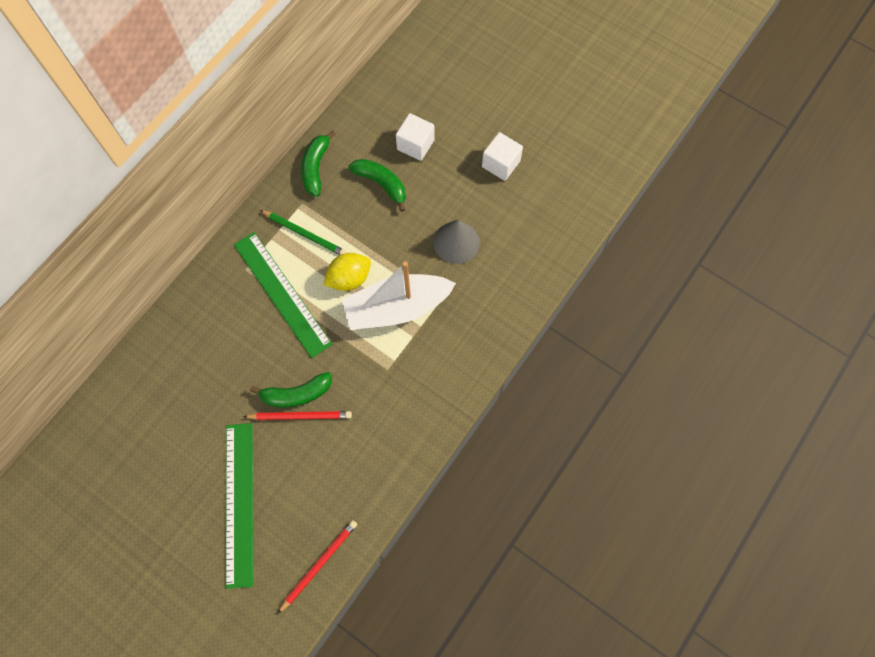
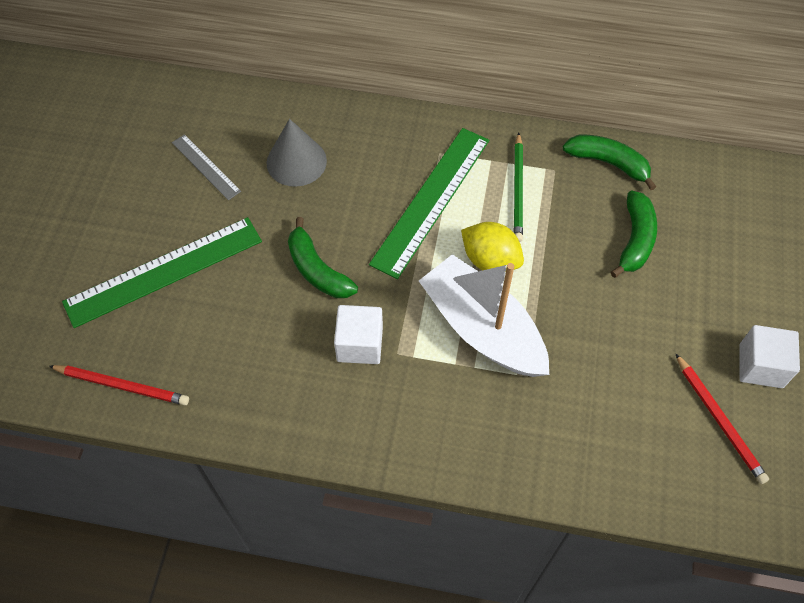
camera: 65 degrees right, 10 degrees down
red pencil [243,411,352,420] -> red pencil moved to [675,353,769,484]
green banana [301,131,336,196] -> green banana turned 45 degrees clockwise [563,135,656,190]
white cube [396,113,435,161] -> white cube moved to [334,305,383,364]
grey cone [433,220,480,264] -> grey cone moved to [266,119,327,187]
none -> grey ruler [172,134,241,200]

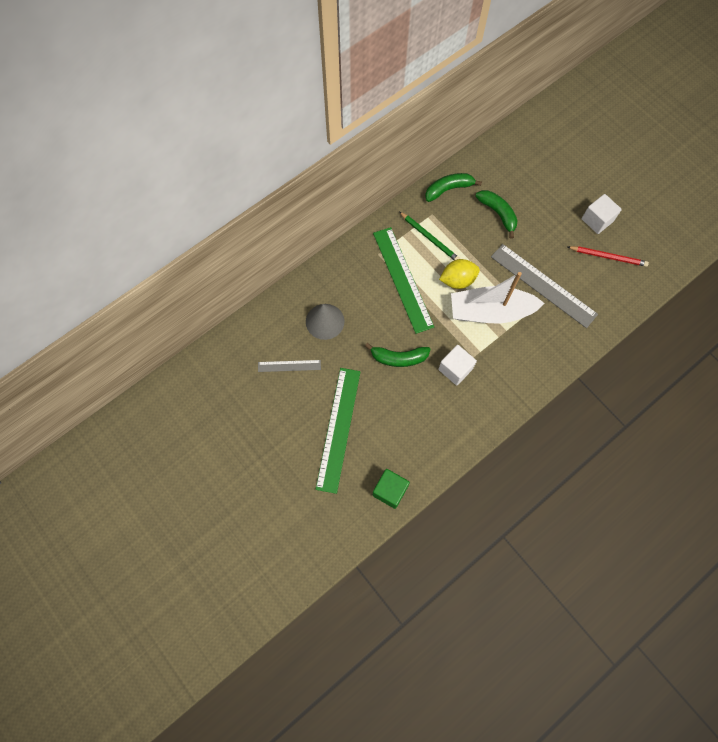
camera: 50 degrees left, 10 degrees up
red pencil [49,365,189,405] -> green cube [373,469,410,509]
none -> grey ruler [491,244,598,328]

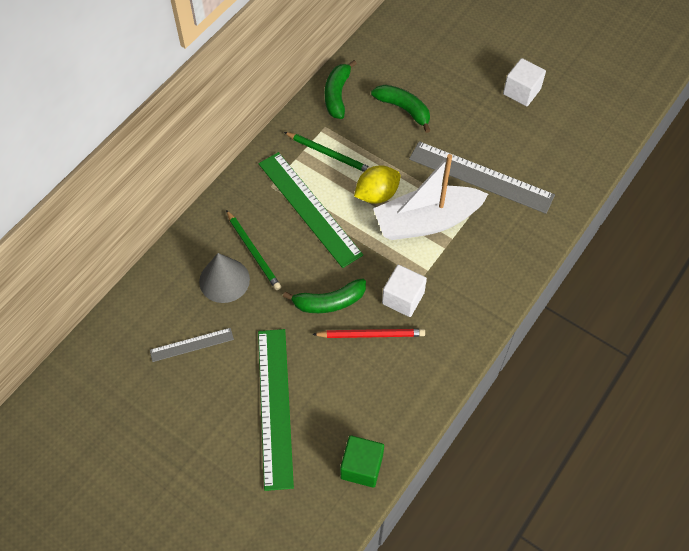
camera: 15 degrees left, 10 degrees down
green banana [425,173,482,202] -> green banana turned 45 degrees counterclockwise [325,60,357,119]
red pencil [568,246,649,267] -> red pencil moved to [312,329,425,338]
none -> green pencil [226,210,281,290]

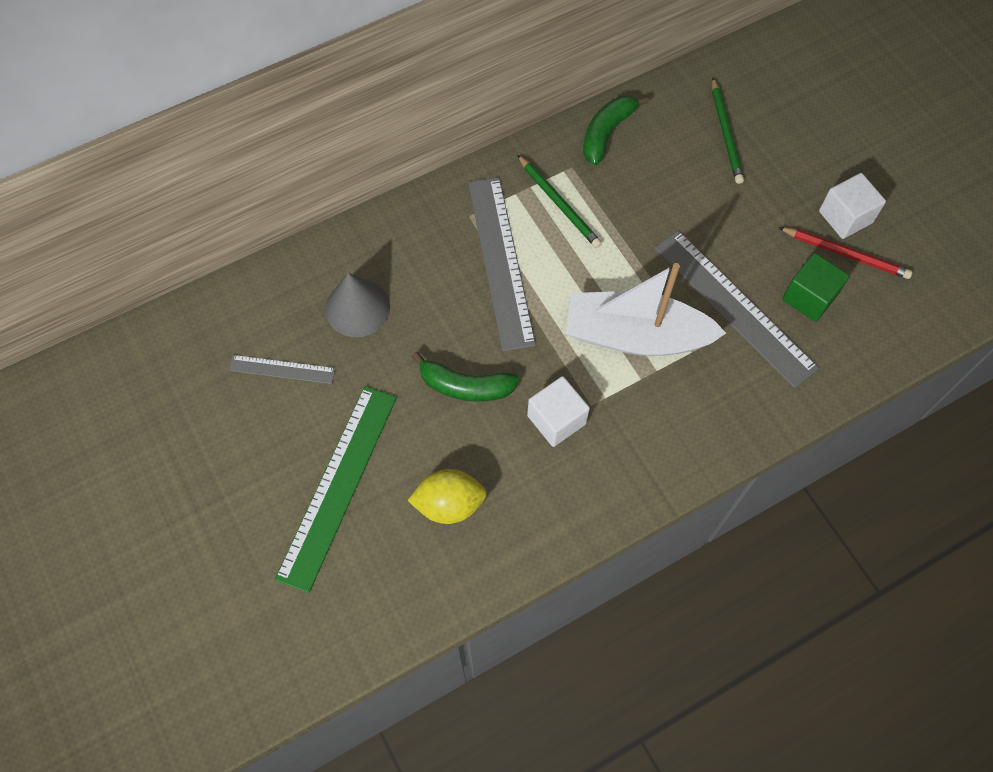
camera: 25 degrees right, 5 degrees up
green pencil [226,210,281,290] -> green pencil moved to [712,78,744,184]
green ruler [258,152,363,268] -> grey ruler [468,177,536,351]
red pencil [312,329,425,338] -> red pencil moved to [778,227,913,279]
green cube [340,435,384,488] -> green cube moved to [782,253,850,322]
yellow lemon [354,165,400,204] -> yellow lemon moved to [407,469,487,524]
green banana [371,85,430,133] -> none

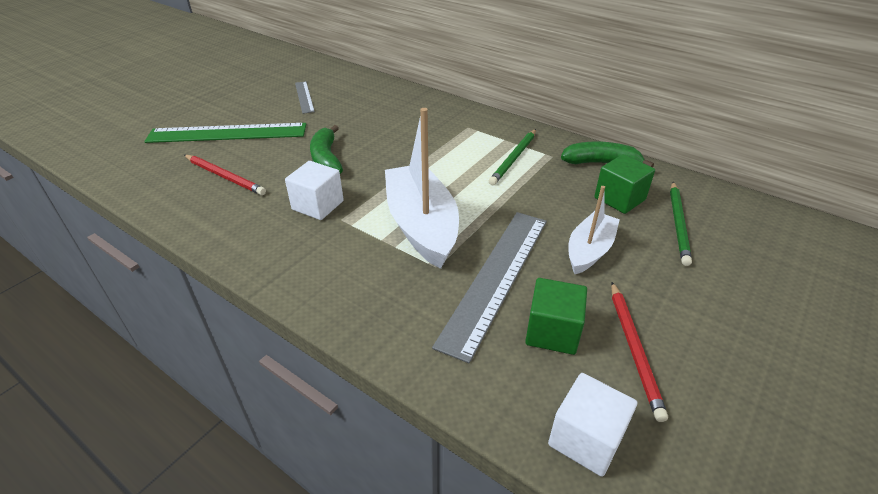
camera: 65 degrees right, 25 degrees down
grey cone [325,273,390,337] -> none
yellow lemon [407,469,487,524] -> red pencil [184,155,266,195]
grey ruler [468,177,536,351] -> none
green pencil [712,78,744,184] -> green pencil turned 45 degrees counterclockwise [670,182,692,266]
white cube [819,173,886,239] -> white cube moved to [548,373,637,477]
none -> white boat [568,186,620,274]
none -> green cube [594,154,655,214]

